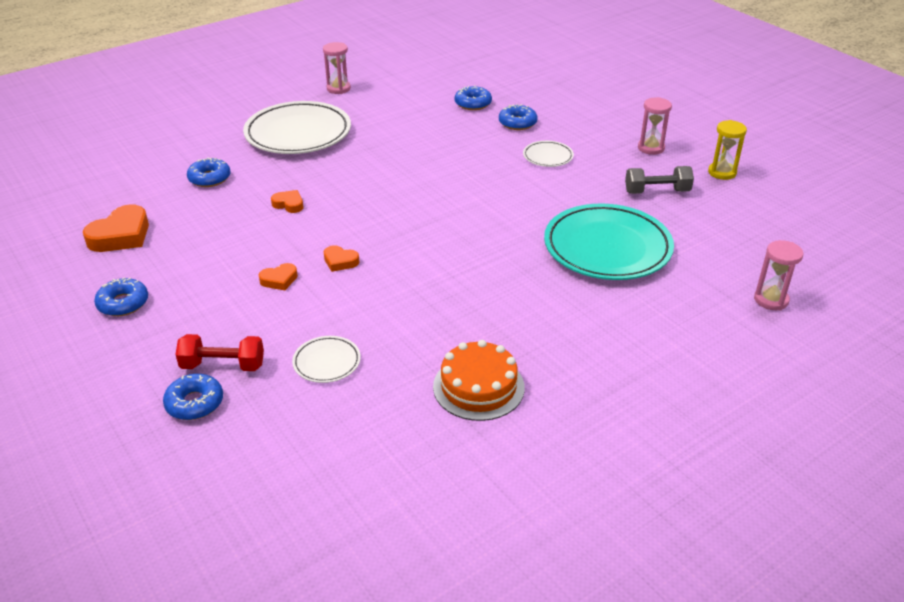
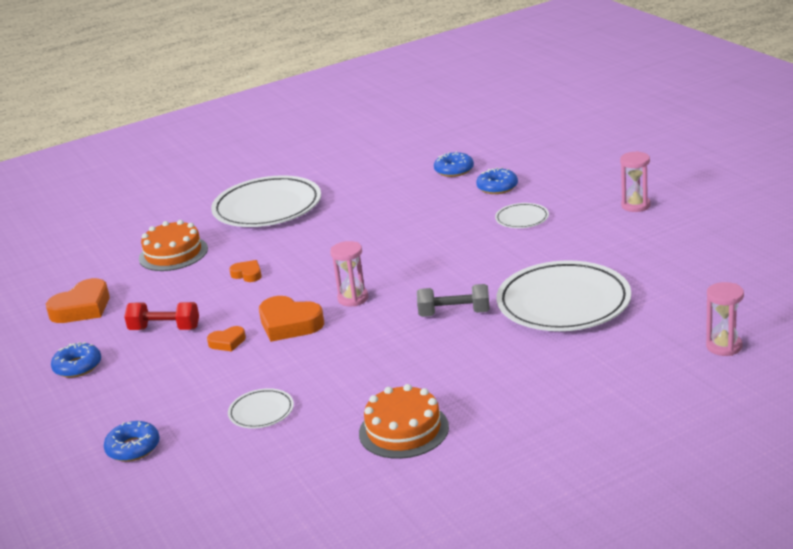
camera: 10 degrees right, 10 degrees down
red dumbbell [175,334,264,371] -> red dumbbell moved to [124,302,199,330]
blue donut [187,157,231,187] -> orange cake [139,220,208,271]
pink hourglass [323,42,351,94] -> pink hourglass moved to [330,241,369,306]
orange heart [324,245,360,272] -> orange heart [259,296,324,342], size x1.85
turquoise plate [544,204,674,280] -> white plate [497,260,631,331]
grey dumbbell [625,166,694,194] -> grey dumbbell moved to [417,284,490,317]
yellow hourglass [708,120,747,180] -> none

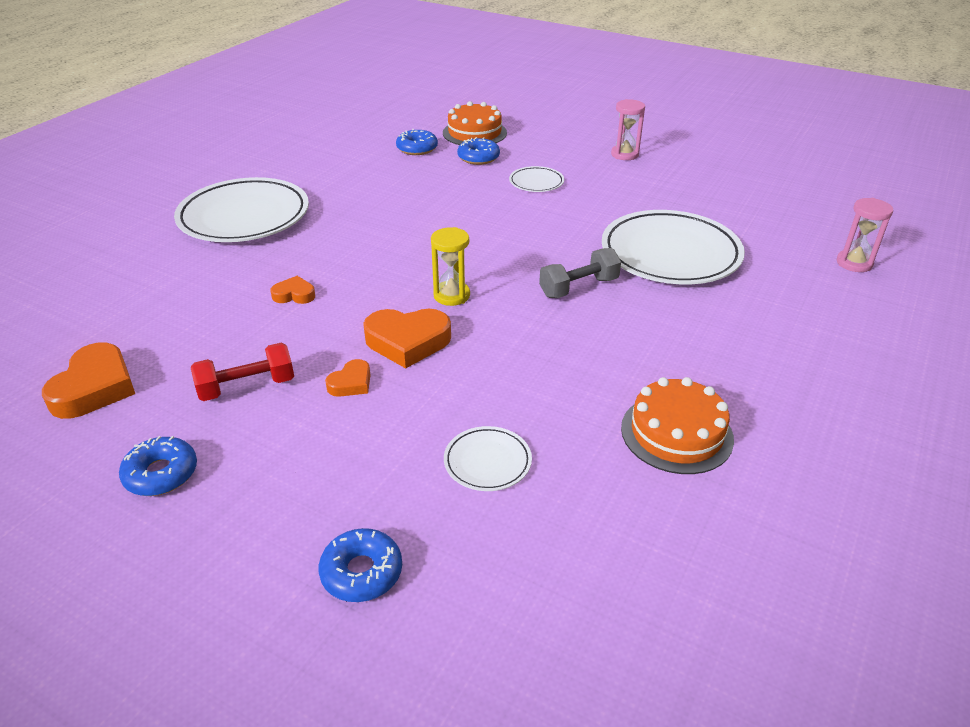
camera: 35 degrees left, 10 degrees up
orange cake [139,220,208,271] -> orange cake moved to [443,101,507,145]
pink hourglass [330,241,369,306] -> yellow hourglass [431,227,470,306]

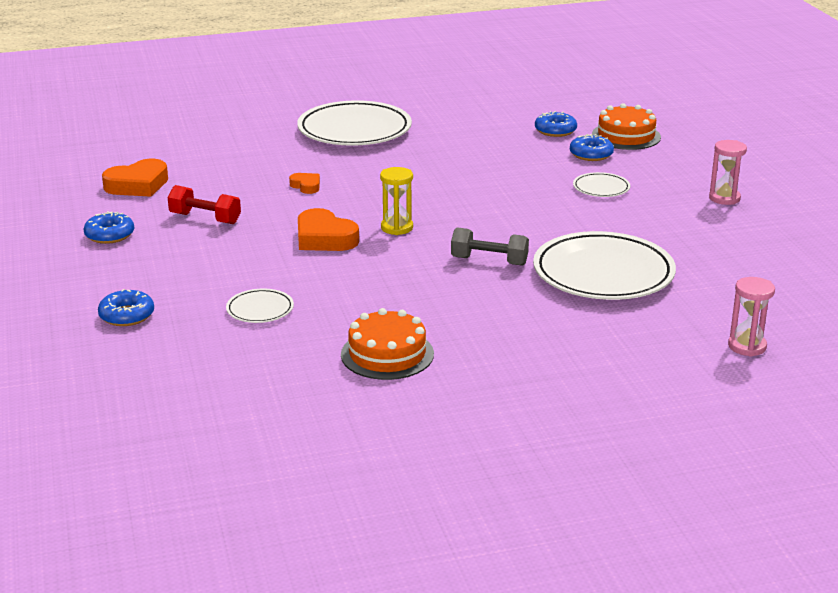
camera: 45 degrees right, 10 degrees down
orange heart [325,359,370,397] -> none

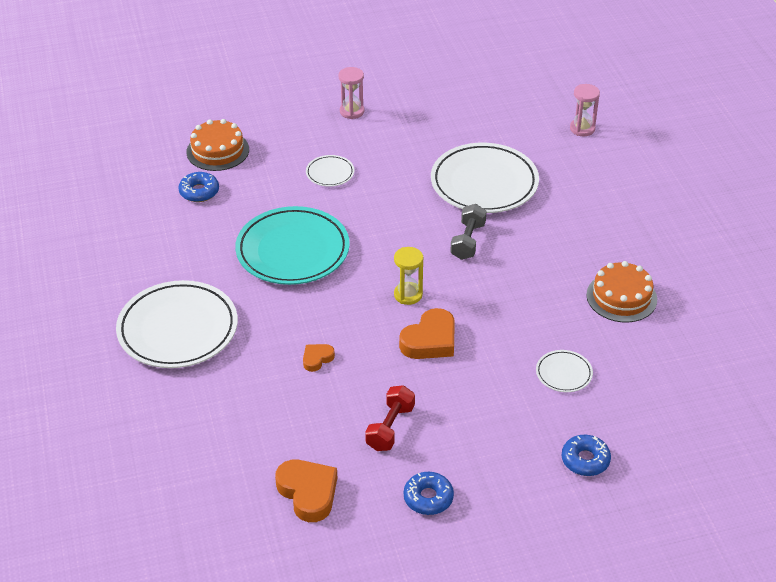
camera: 90 degrees left, 15 degrees up
blue donut [570,134,614,161] -> none
none -> turquoise plate [235,206,350,285]

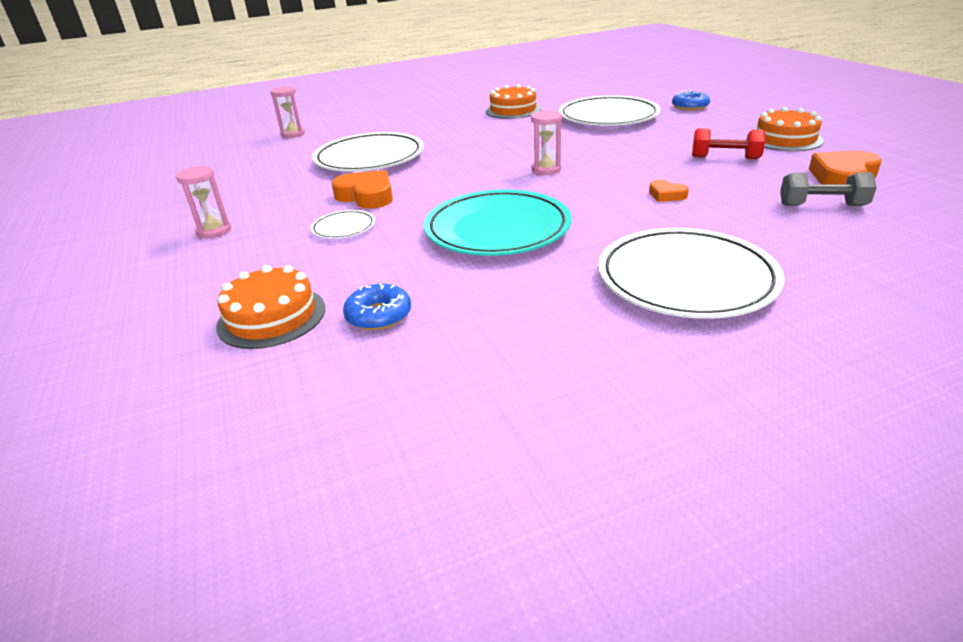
camera: 95 degrees left, 10 degrees down
yellow hourglass [394,247,423,305] -> pink hourglass [531,110,562,175]
orange heart [399,308,455,359] -> orange heart moved to [331,170,393,209]
blue donut [404,472,454,515] -> orange cake [757,107,824,151]
grey dumbbell [450,204,486,260] -> grey dumbbell moved to [780,172,877,206]
white plate [536,350,593,392] -> white plate [559,95,661,126], size x2.20

